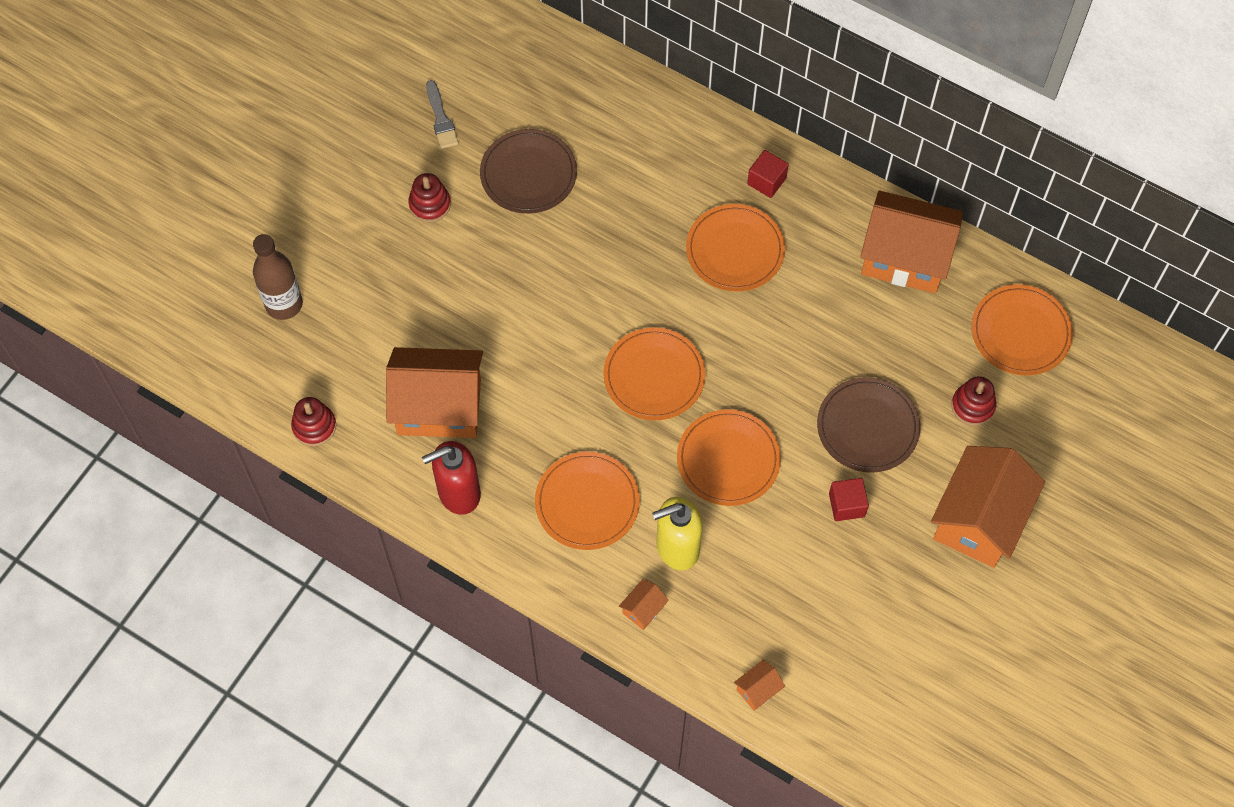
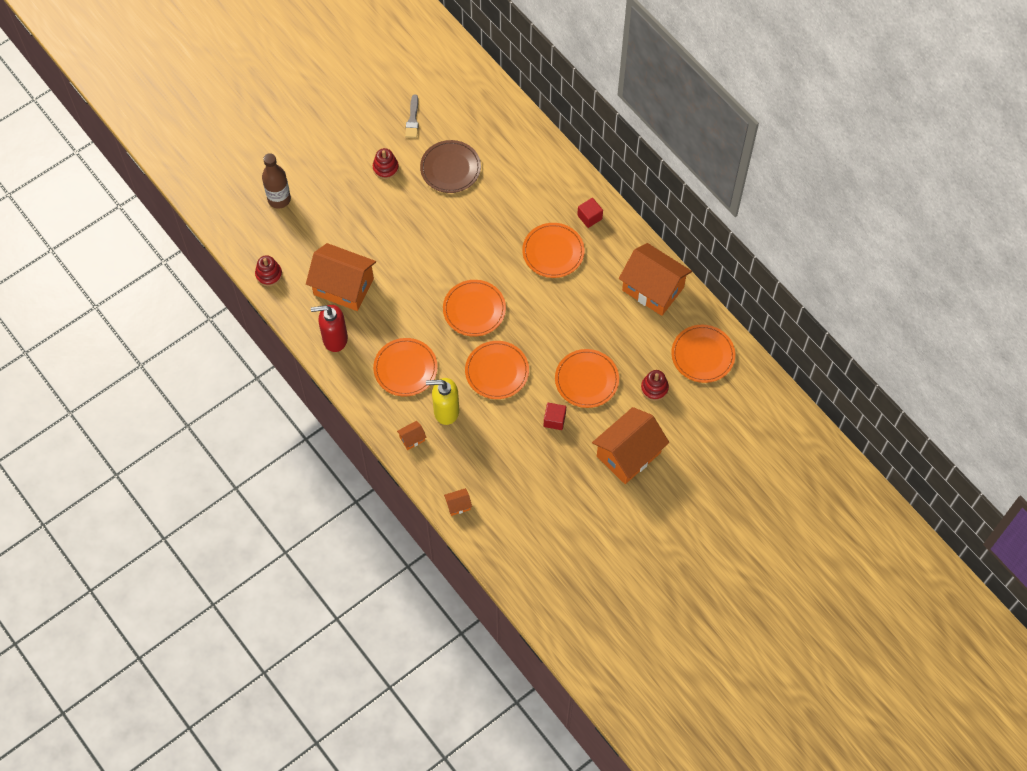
camera: 20 degrees right, 0 degrees up
brown plate [817,377,921,473] -> orange plate [555,349,619,408]

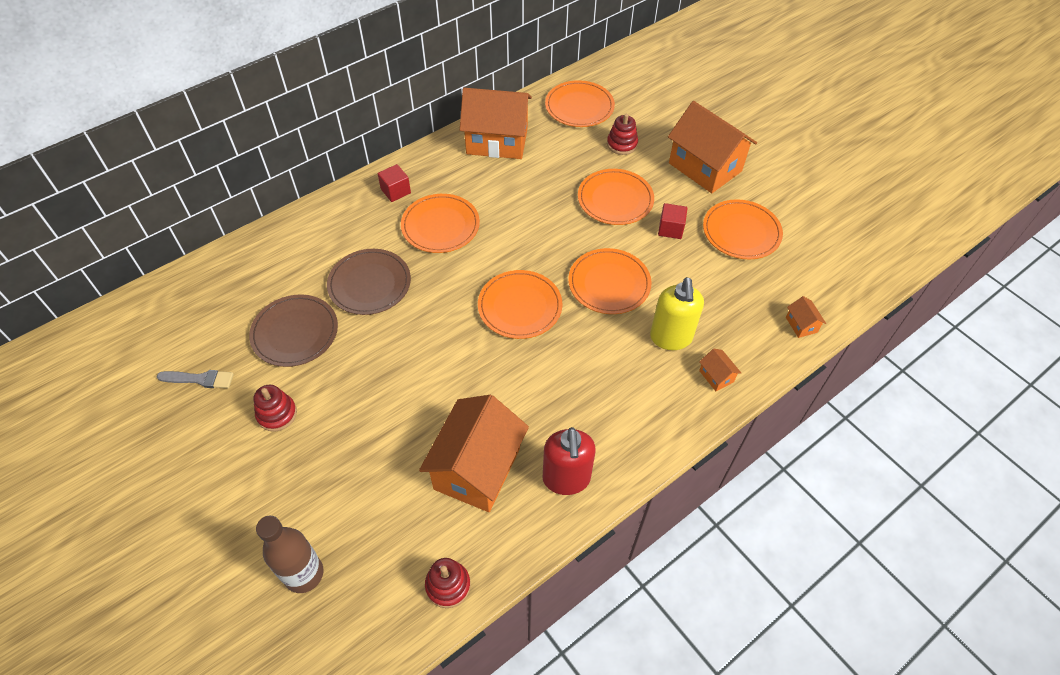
camera: 90 degrees left, 10 degrees down
orange plate [373,338,438,397] -> orange plate moved to [703,199,783,259]
orange house [619,243,692,316] -> orange house turned 60 degrees clockwise [460,88,532,159]
none -> brown plate [327,249,411,315]

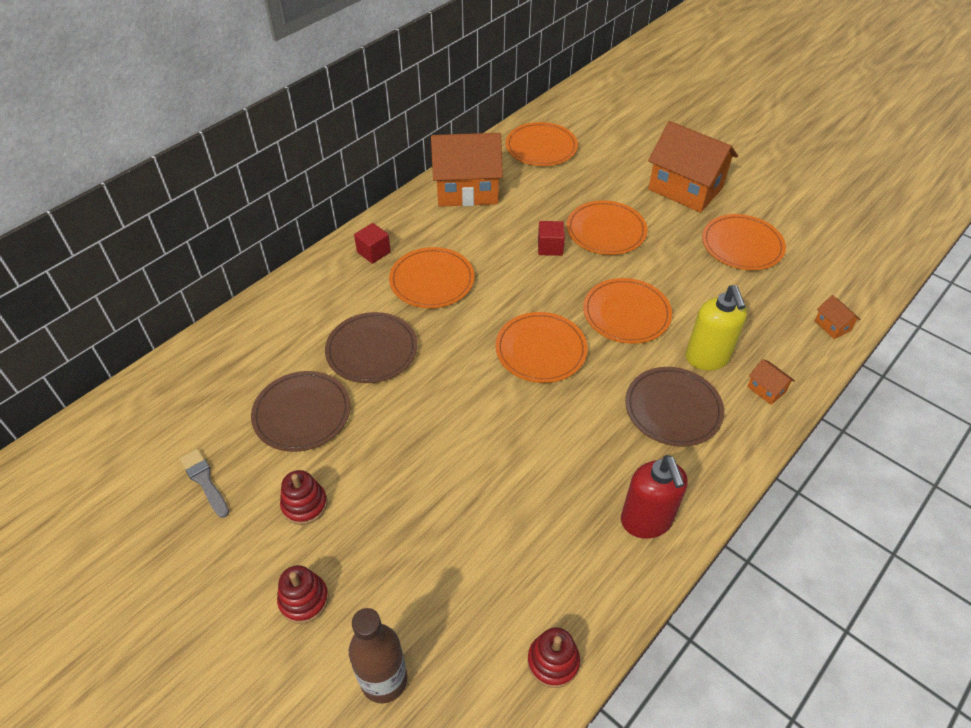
camera: 10 degrees left, 5 degrees down
grey brush [156,370,234,388] -> grey brush turned 120 degrees counterclockwise [180,449,229,518]
orange house [419,395,529,512] -> none
red stacking toy [607,114,638,155] -> red stacking toy moved to [277,565,329,624]
red cube [658,203,687,239] -> red cube moved to [538,221,565,256]
none -> brown plate [625,367,724,447]

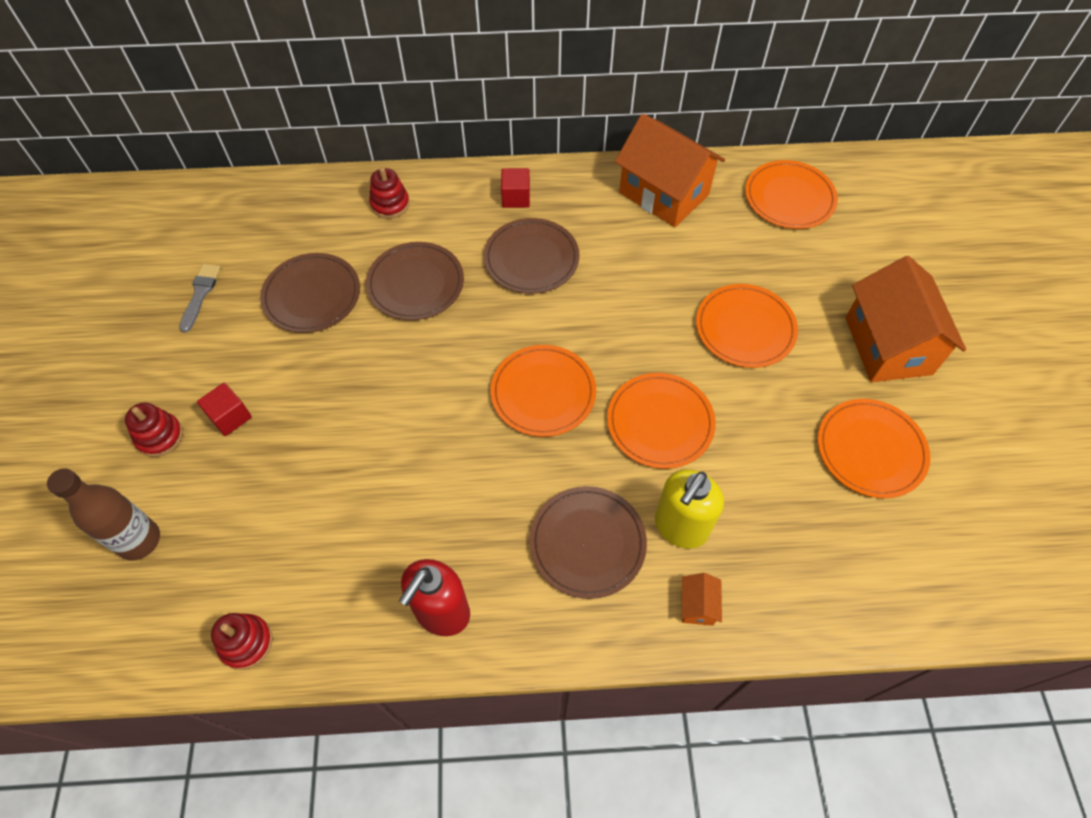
camera: 45 degrees right, 10 degrees up
red stacking toy [280,470,327,525] -> red stacking toy moved to [369,167,410,219]
orange plate [389,247,474,308] -> brown plate [484,218,580,294]
red cube [538,221,565,256] -> red cube moved to [197,383,252,436]
orange house [815,295,861,339] -> none

